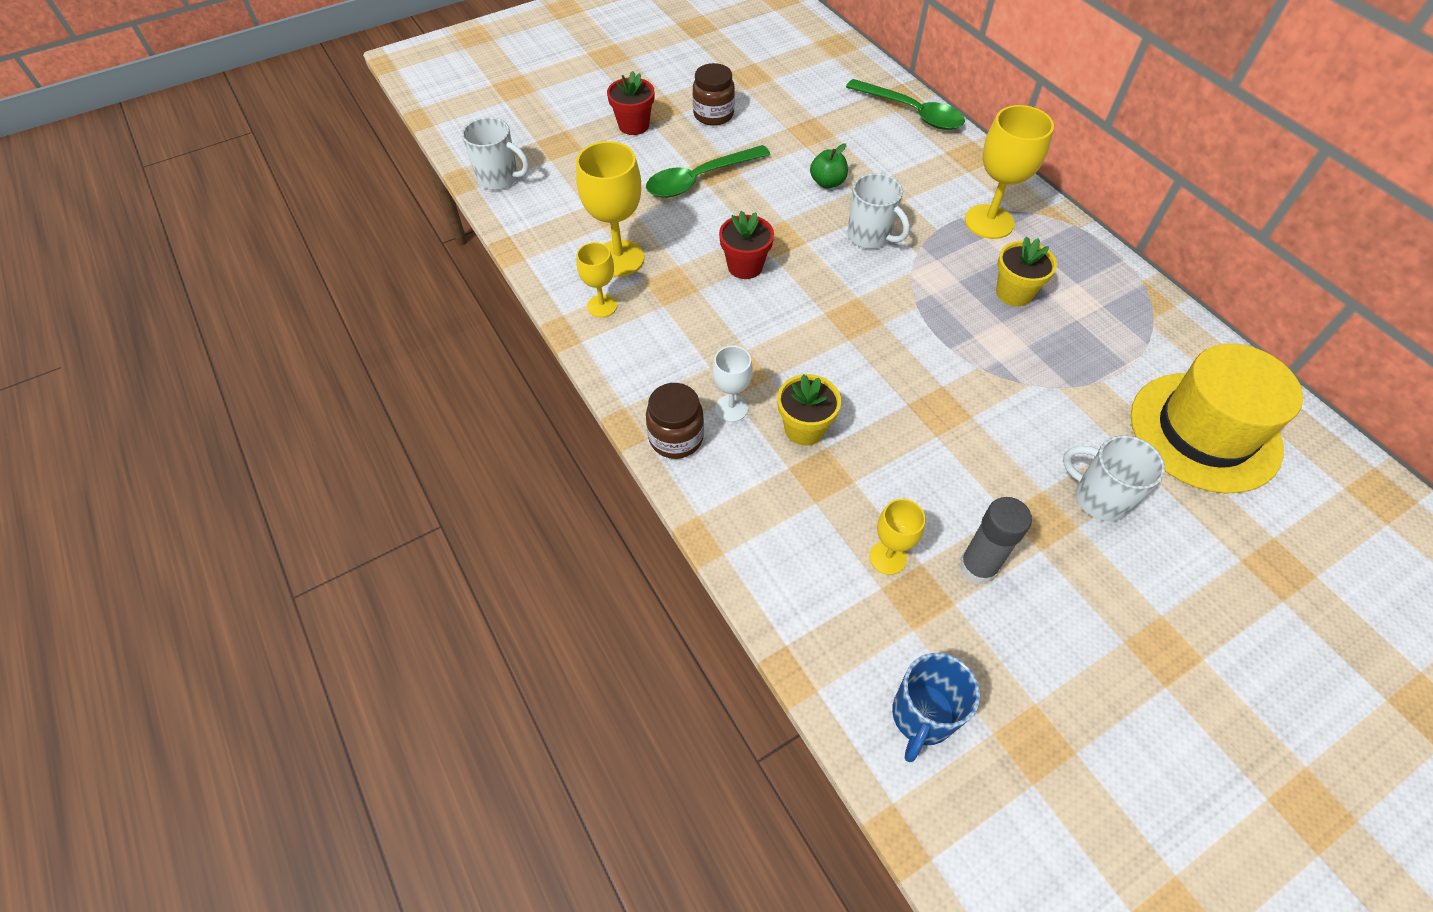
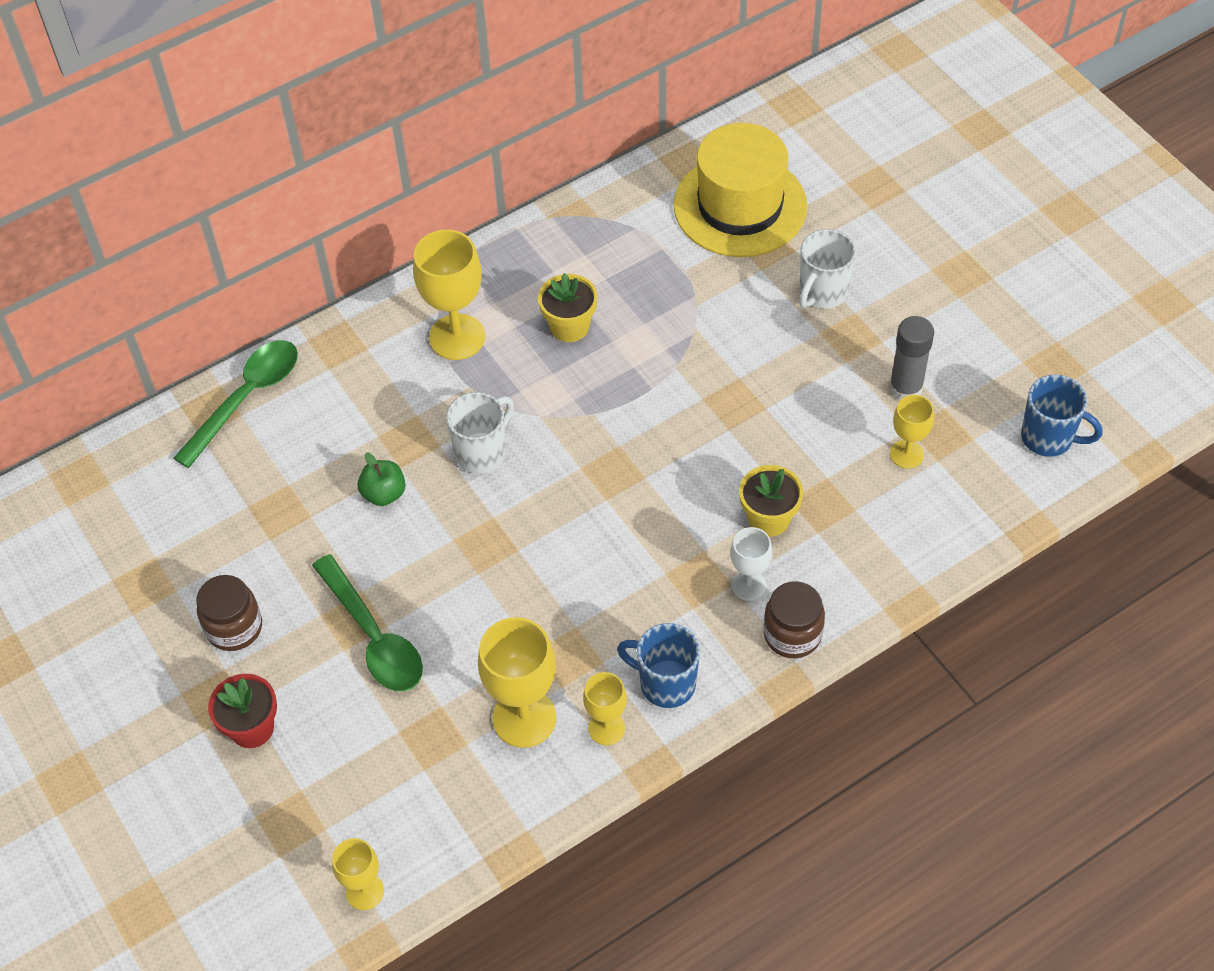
camera: 90 degrees left, 0 degrees up
white mug [462,117,529,190] -> yellow goblet [332,838,384,910]
red flower pot [719,211,774,279] -> none
none -> blue mug [617,623,700,708]

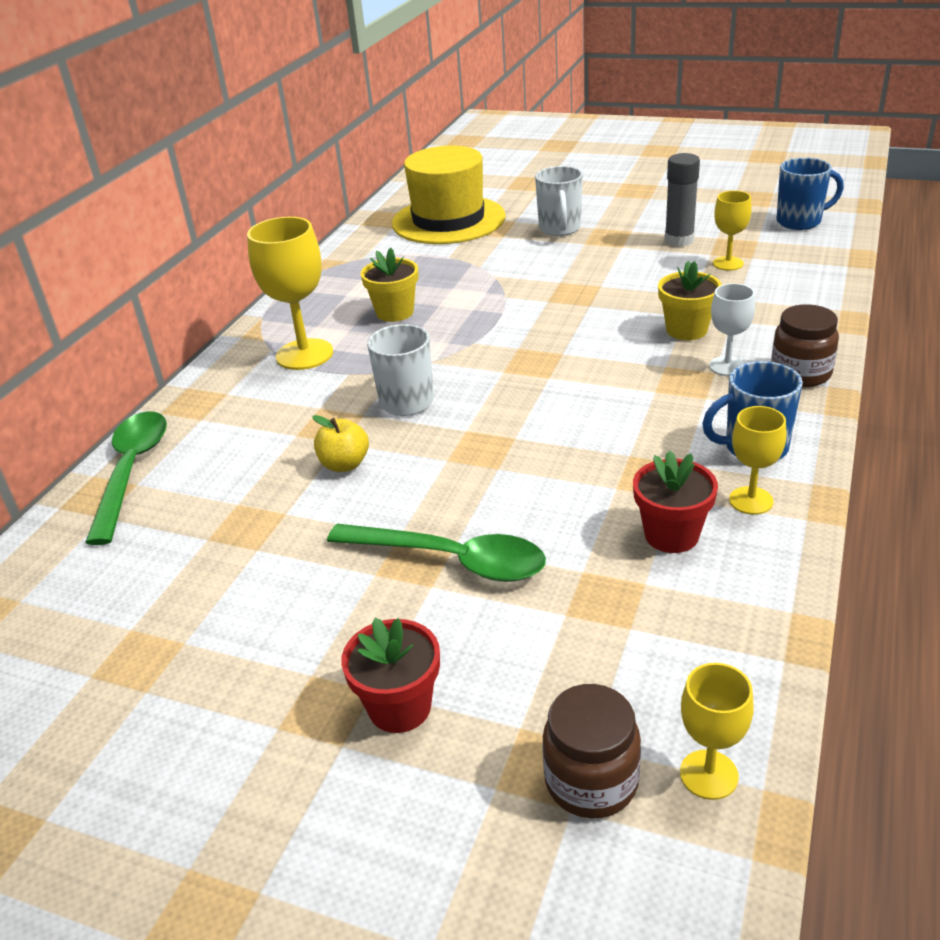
camera: 35 degrees left, 20 degrees down
brown jar [197,575,262,651] -> brown jar moved to [542,684,641,819]
green apple [357,452,406,506] -> yellow apple [312,415,369,472]
yellow goblet [478,617,556,748] -> red flower pot [633,450,718,553]

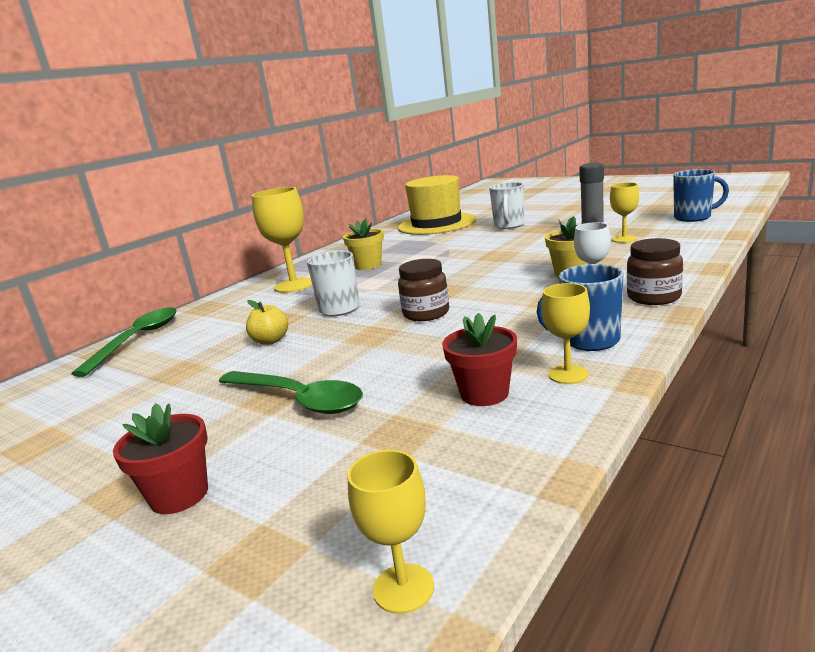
camera: 15 degrees right, 15 degrees down
brown jar [542,684,641,819] -> brown jar moved to [398,259,449,321]

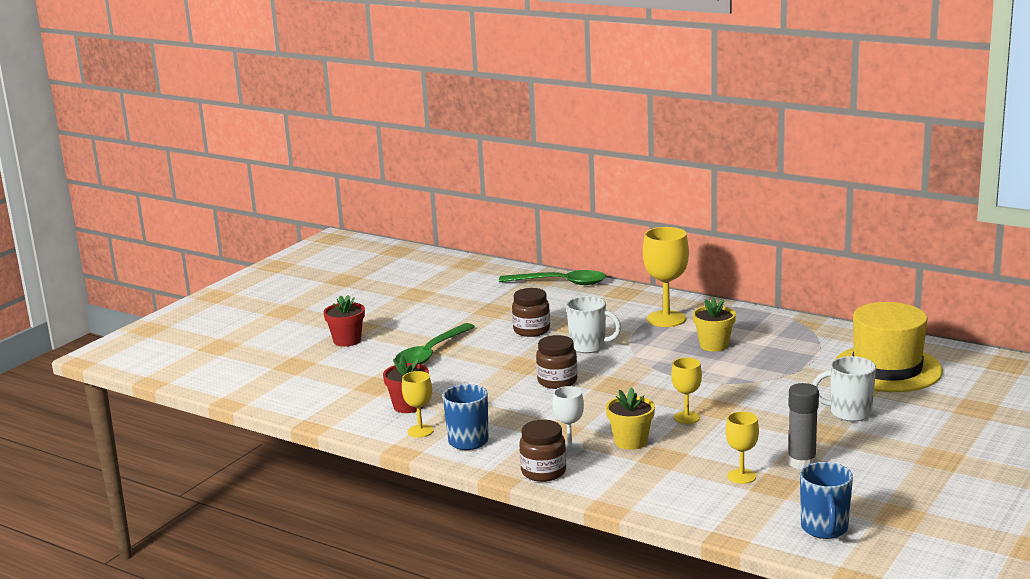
camera: 85 degrees right, 0 degrees up
yellow apple [246,300,288,345] -> brown jar [512,288,550,337]
yellow goblet [347,450,434,614] -> yellow goblet moved to [671,357,702,424]

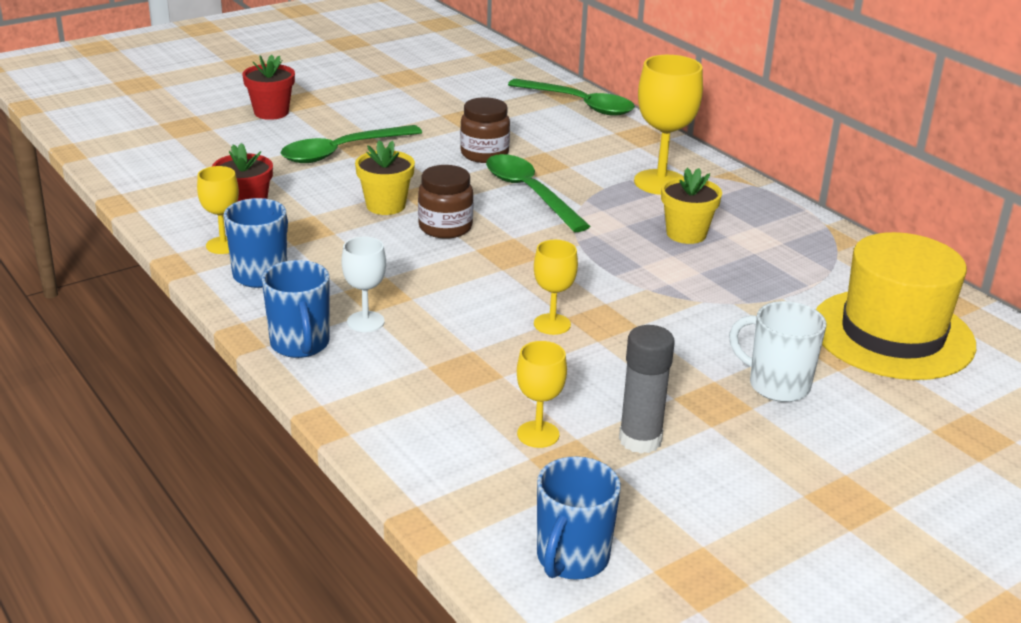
camera: 20 degrees right, 10 degrees up
brown jar [519,420,566,482] -> blue mug [262,260,330,358]
white mug [566,296,621,353] -> green spoon [486,154,590,232]
yellow flower pot [606,387,655,450] -> yellow flower pot moved to [355,140,415,215]

